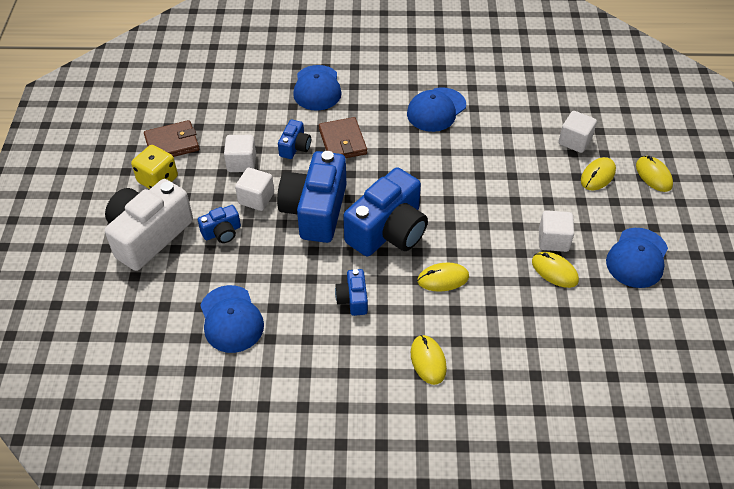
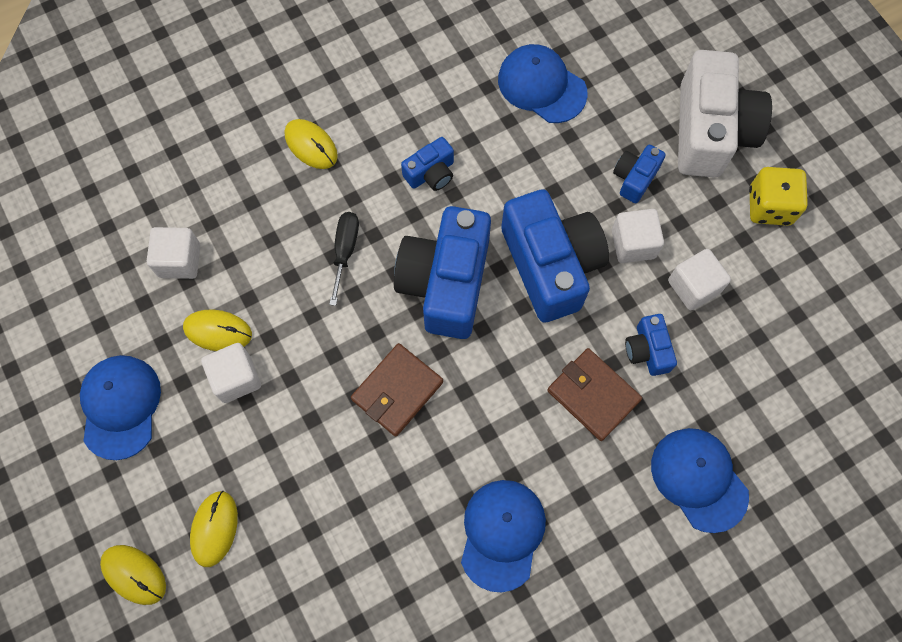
camera: 150 degrees right, 20 degrees up
brown wallet [144,120,199,157] -> brown wallet moved to [351,343,443,437]
blue camera [335,269,368,316] -> blue camera turned 90 degrees clockwise [401,137,454,191]
yellow mouse [418,263,469,292] -> black screwdriver [329,212,359,306]
white cube [558,111,597,153] -> white cube moved to [147,227,200,279]

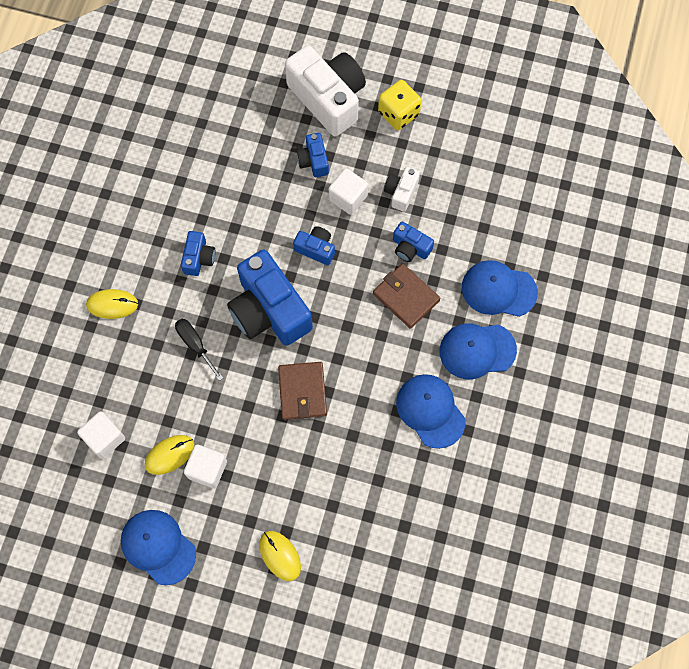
camera: 45 degrees left, 0 degrees up
yellow mouse [100,545,166,605] -> none
blue cap [498,44,588,123] -> blue cap moved to [440,323,517,379]
blue camera [501,189,609,323] -> blue camera [293,226,335,265], size x0.47
brown wallet [547,348,642,441] -> brown wallet turned 45 degrees clockwise [373,263,440,329]
white cube [668,249,731,310] -> white camera [384,167,420,212]

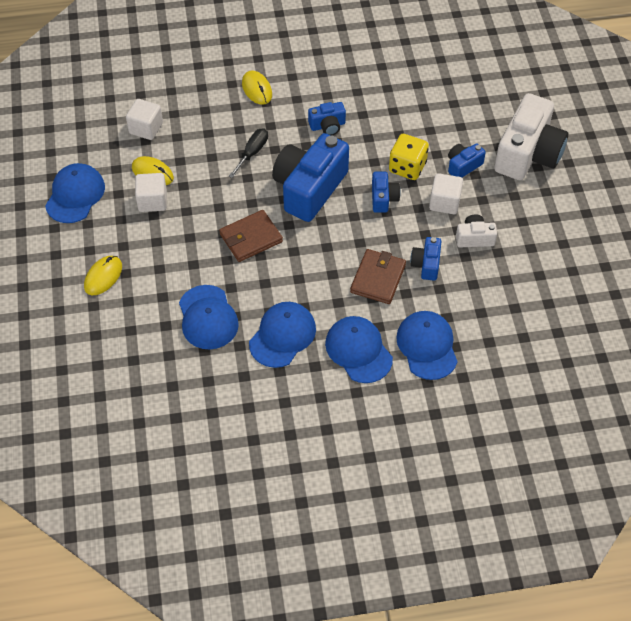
camera: 65 degrees right, 15 degrees down
yellow dice [378,80,422,130] -> yellow dice moved to [389,134,429,180]
none -> blue cap [179,285,239,349]

